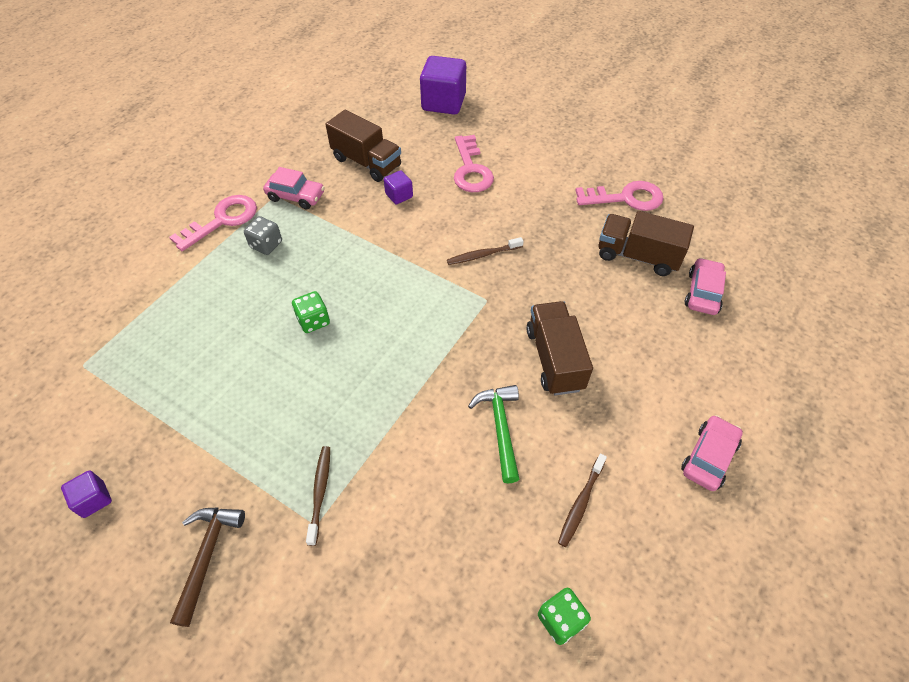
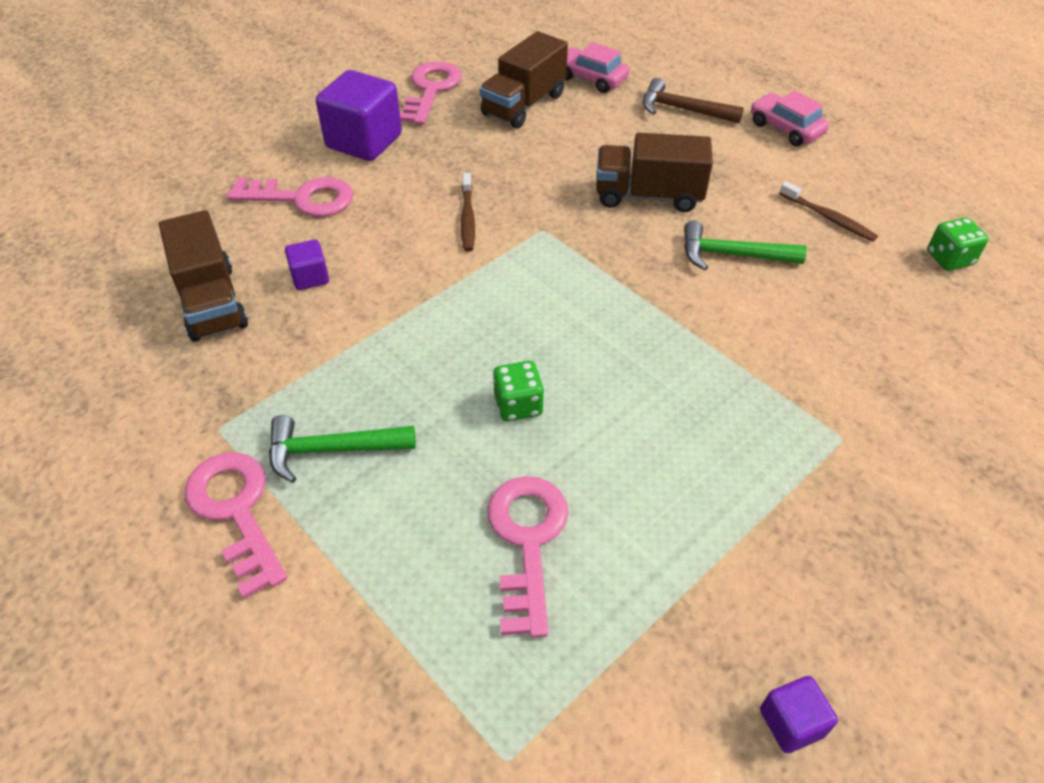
camera: 75 degrees left, 5 degrees down
brown hammer [170,507,245,627] -> brown hammer moved to [643,78,744,123]
grey dice [244,216,282,255] -> green hammer [269,415,416,483]
pink car [263,167,325,209] -> none
brown toothbrush [306,446,330,546] -> none
brown truck [326,110,401,182] -> brown truck turned 105 degrees clockwise [159,210,248,342]
purple cube [420,56,466,115] -> purple cube moved to [316,70,402,161]
none -> pink key [487,476,568,638]

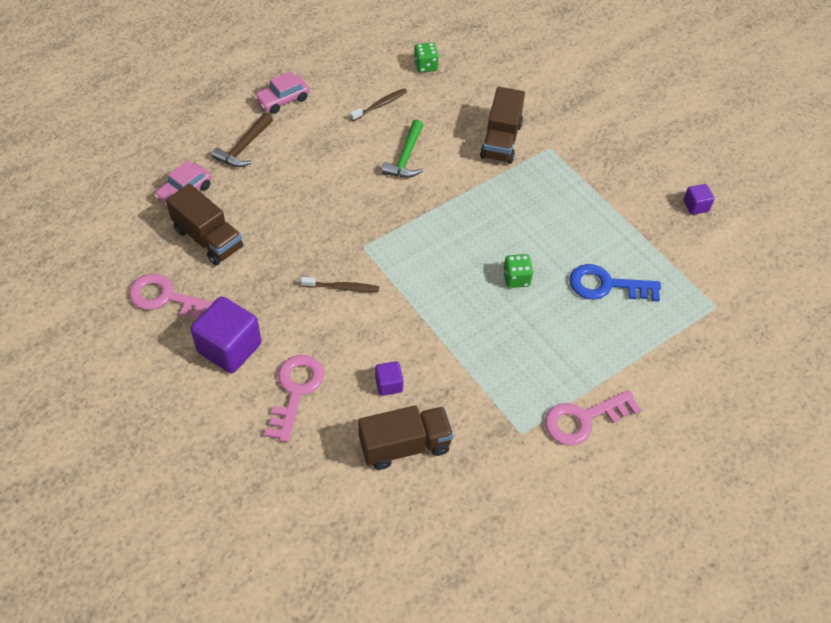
camera: 85 degrees left, 5 degrees up
green hammer [269,415,416,483] -> none
pink key [487,476,568,638] -> blue key [569,264,661,302]
brown truck [596,133,713,212] -> brown truck moved to [480,87,525,164]

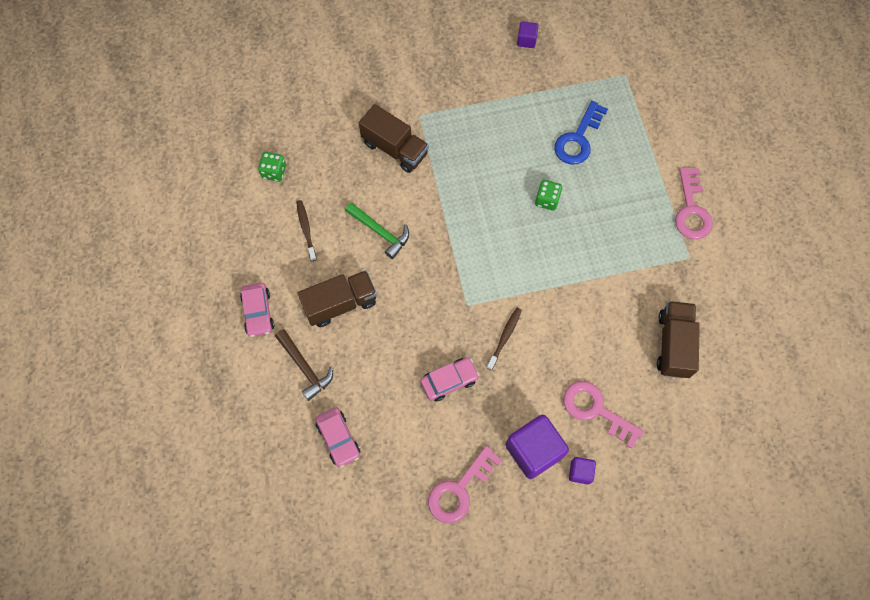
camera: 65 degrees left, 15 degrees up
brown truck [166,184,243,265] -> brown truck moved to [298,270,377,327]
purple cube [375,361,403,396] -> purple cube moved to [569,457,596,485]
none -> pink car [420,358,480,402]

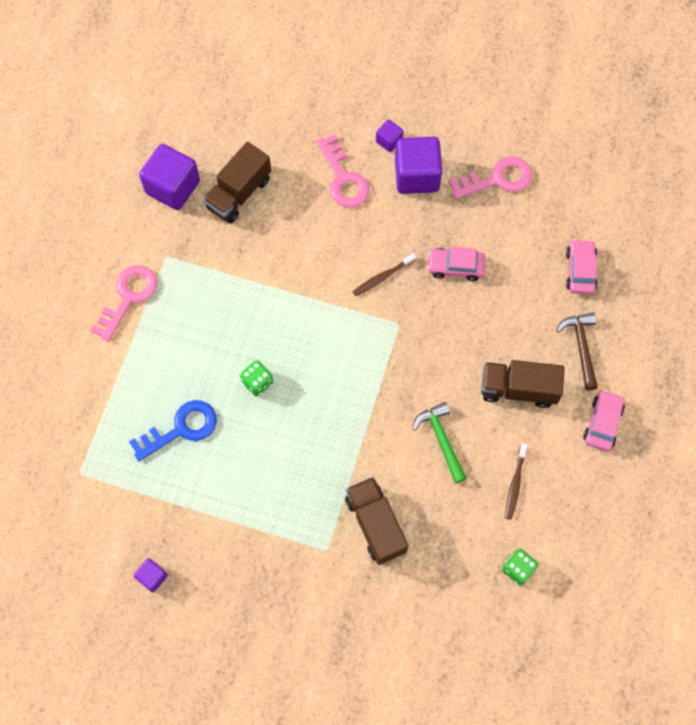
camera: 150 degrees left, 0 degrees up
none -> purple cube [139,144,200,210]

